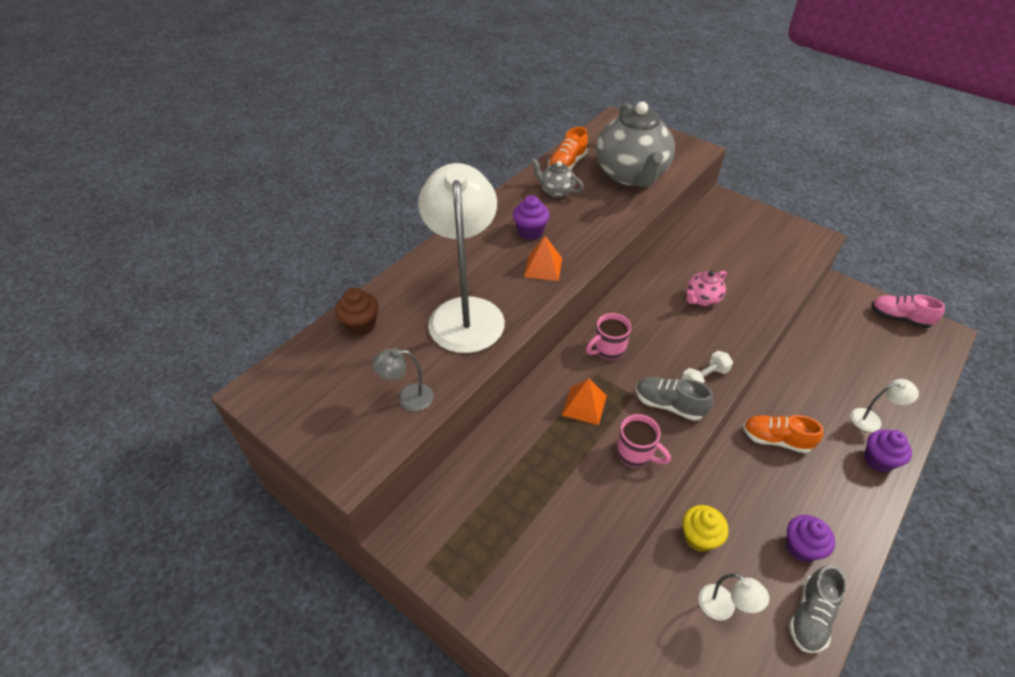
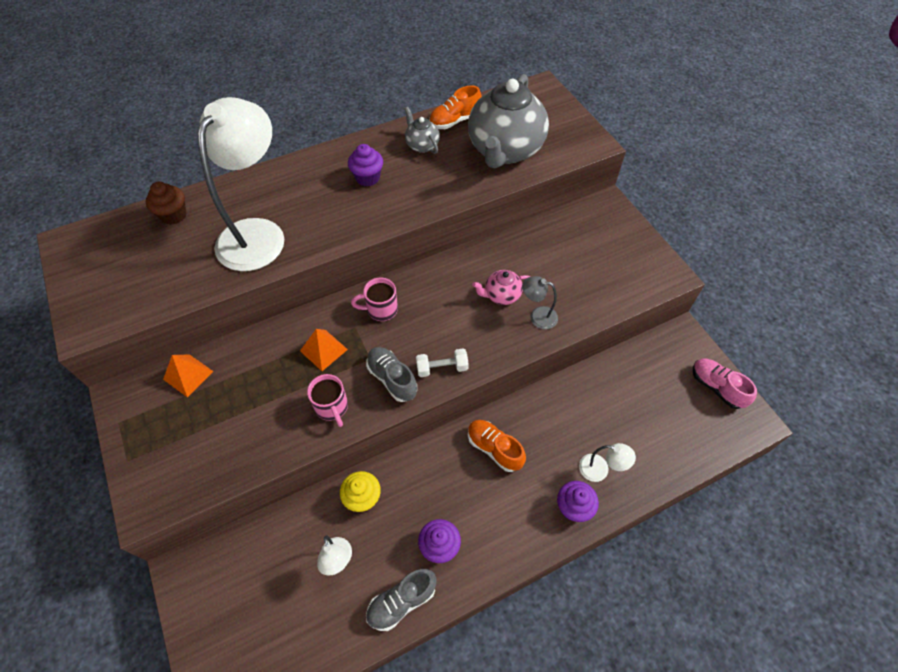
camera: 25 degrees right, 10 degrees up
grey lamp [372,348,434,412] -> grey lamp moved to [522,276,558,329]
orange pyramid [524,236,562,281] -> orange pyramid moved to [163,354,214,397]

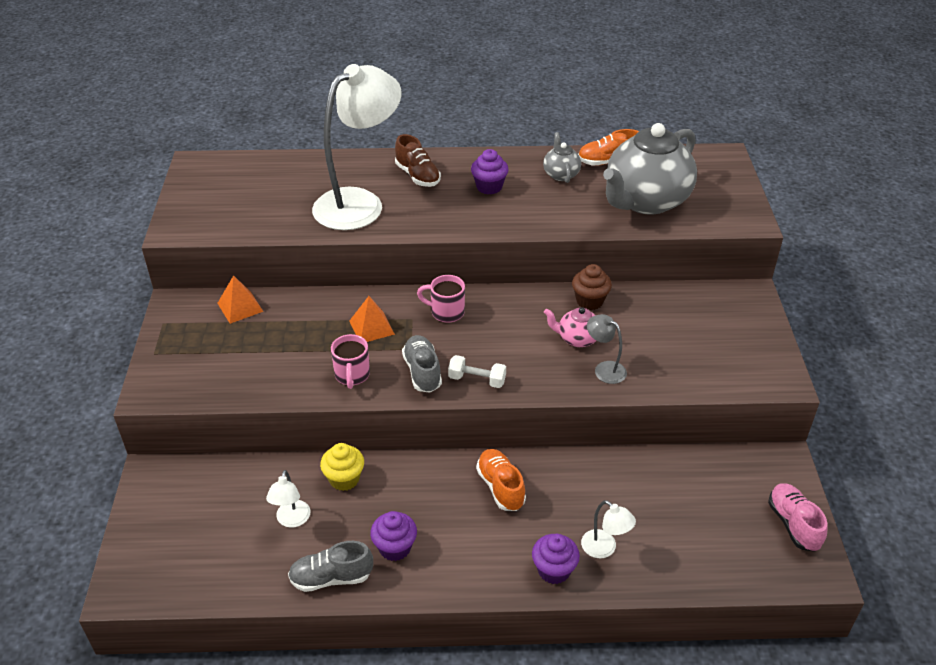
camera: 25 degrees right, 15 degrees down
brown cupcake [146,182,187,225] -> brown cupcake moved to [572,264,612,310]
none -> brown shoe [395,134,441,187]

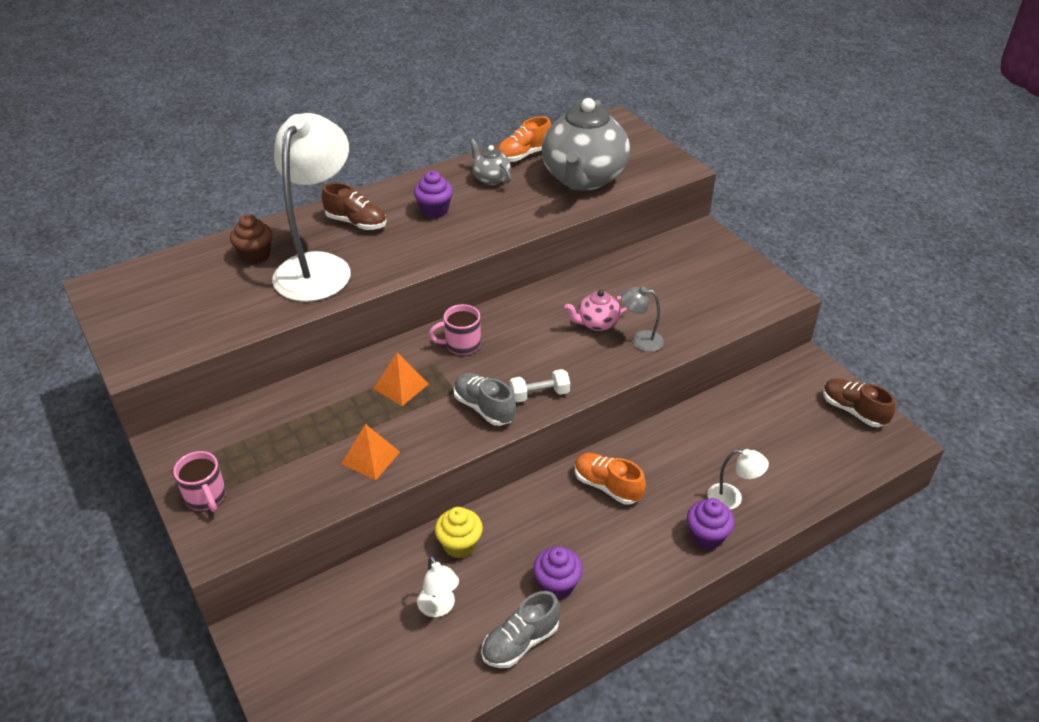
camera: 30 degrees left, 0 degrees up
orange pyramid [217,275,264,324] -> orange pyramid moved to [341,424,400,480]
pink mug [331,334,370,389] -> pink mug moved to [173,451,226,512]
brown cupcake [572,264,612,310] -> brown cupcake moved to [230,214,273,264]
pink shoe [768,483,828,552] -> brown shoe [823,378,896,427]

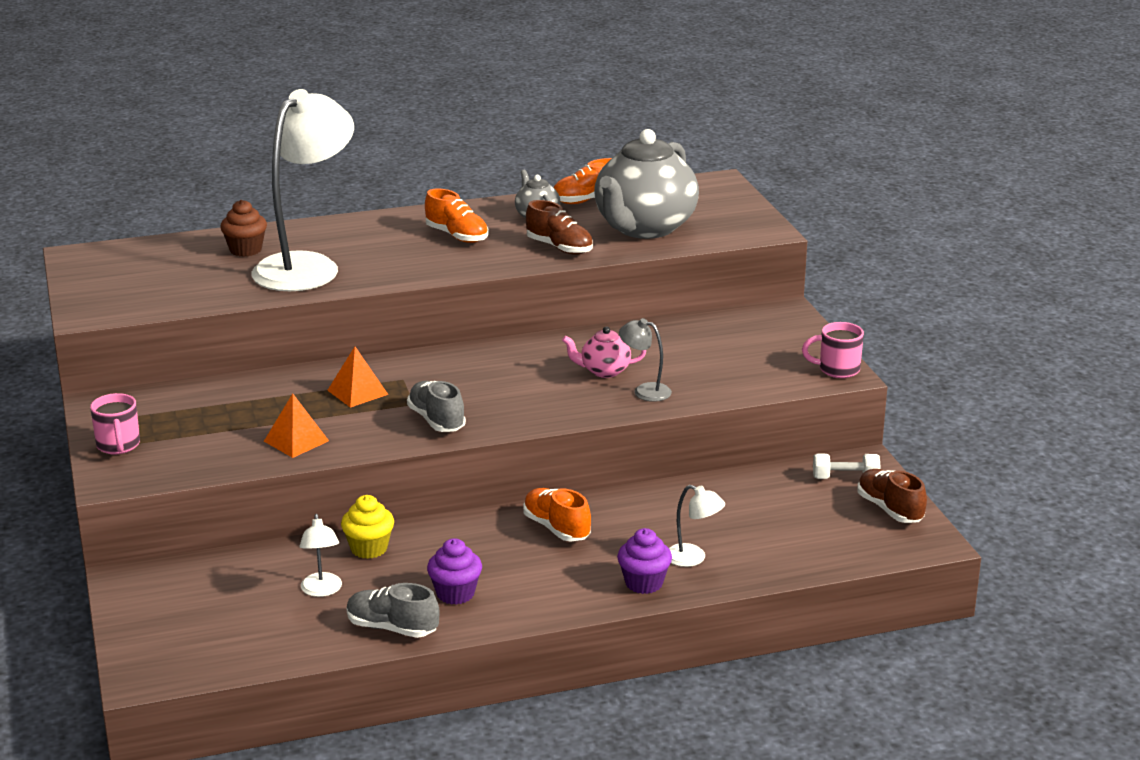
camera: 15 degrees right, 15 degrees down
brown shoe [322,183,387,230] -> brown shoe moved to [526,200,593,255]
purple cupcake [414,171,453,219] -> orange shoe [425,188,489,243]
pink mug [429,304,481,355] -> pink mug moved to [802,322,864,378]
grey shoe [481,591,560,668] -> grey shoe turned 45 degrees clockwise [347,583,440,638]
white dumbbell [510,369,570,402] -> white dumbbell moved to [813,454,881,479]

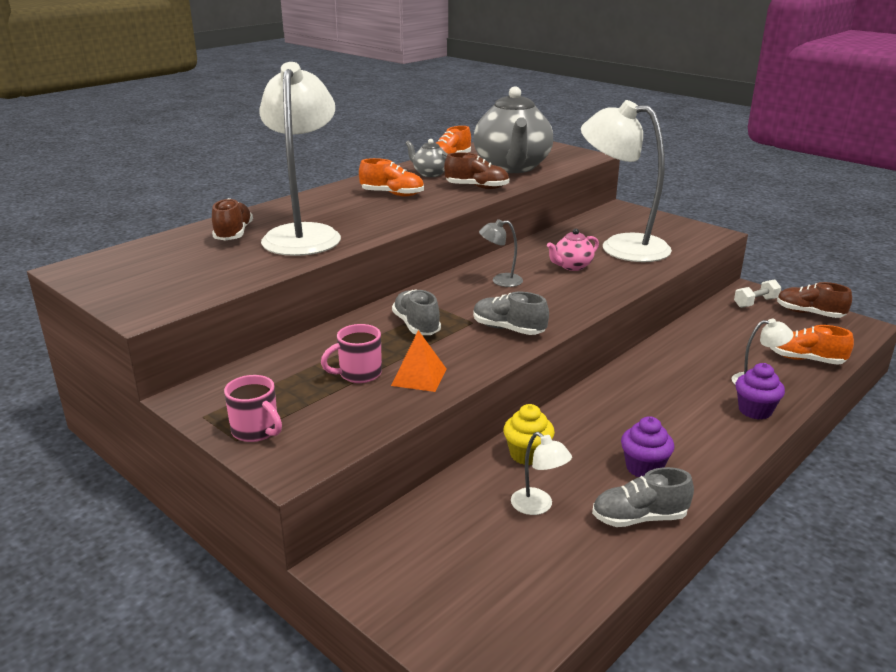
camera: 30 degrees left, 0 degrees up
brown cupcake [220,200,267,257] -> brown shoe [212,198,253,241]
orange pyramid [327,347,388,408] -> grey shoe [392,289,441,335]
orange shoe [523,488,591,542] -> orange shoe moved to [770,325,854,365]
grey lamp [619,318,672,402] -> grey lamp moved to [479,219,523,287]
pink mug [802,322,864,378] -> pink mug moved to [321,324,382,383]
none -> white lamp [581,100,672,262]

